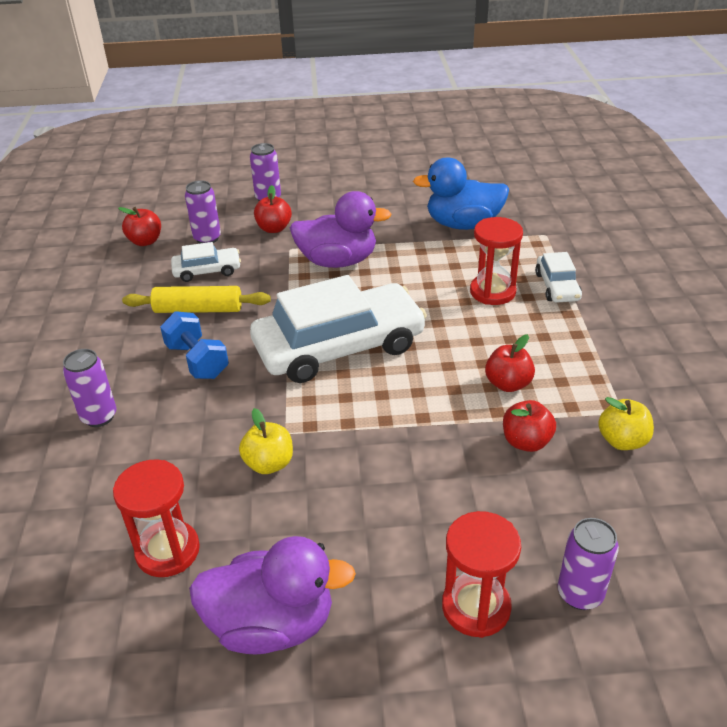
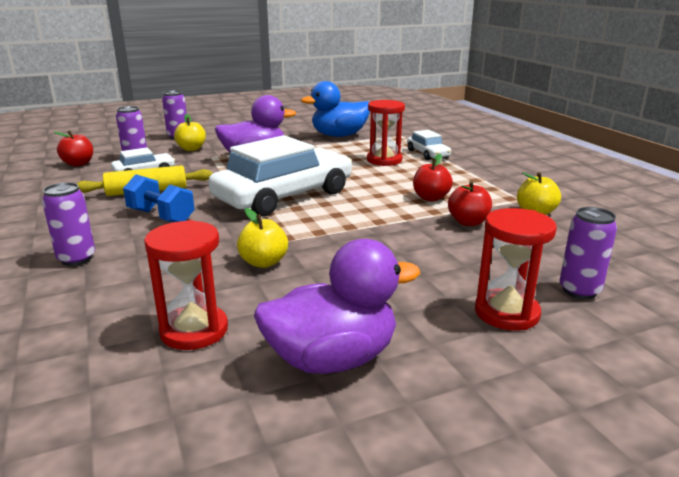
camera: 20 degrees left, 15 degrees down
red apple [254,185,292,233] -> yellow apple [174,114,206,151]

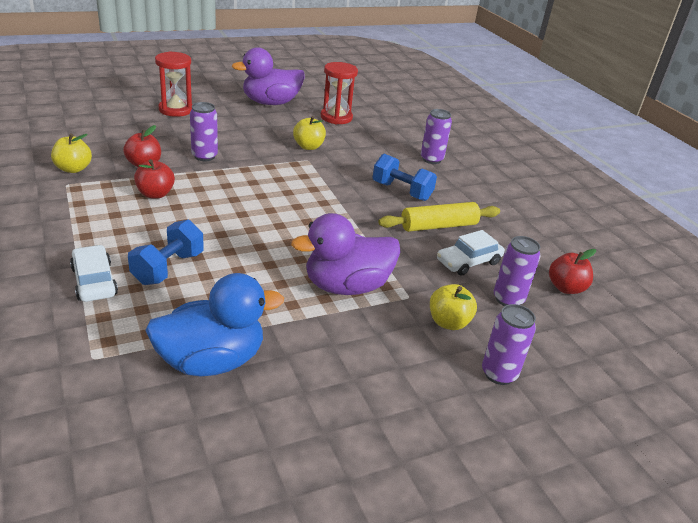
camera: 175 degrees right, 10 degrees up
white car [208,135,352,216] -> none
red hourglass [367,100,405,166] -> blue dumbbell [128,220,204,285]
purple can [559,207,617,299] -> purple can moved to [190,102,218,161]

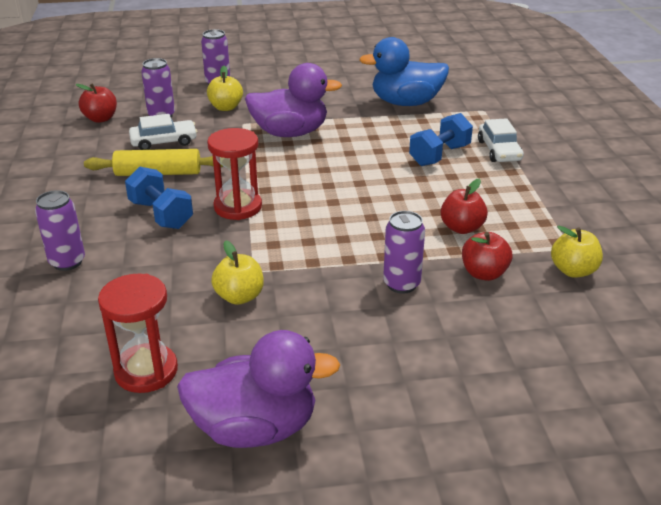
camera: 160 degrees left, 0 degrees up
red hourglass [155,51,193,117] -> red hourglass moved to [207,128,262,220]

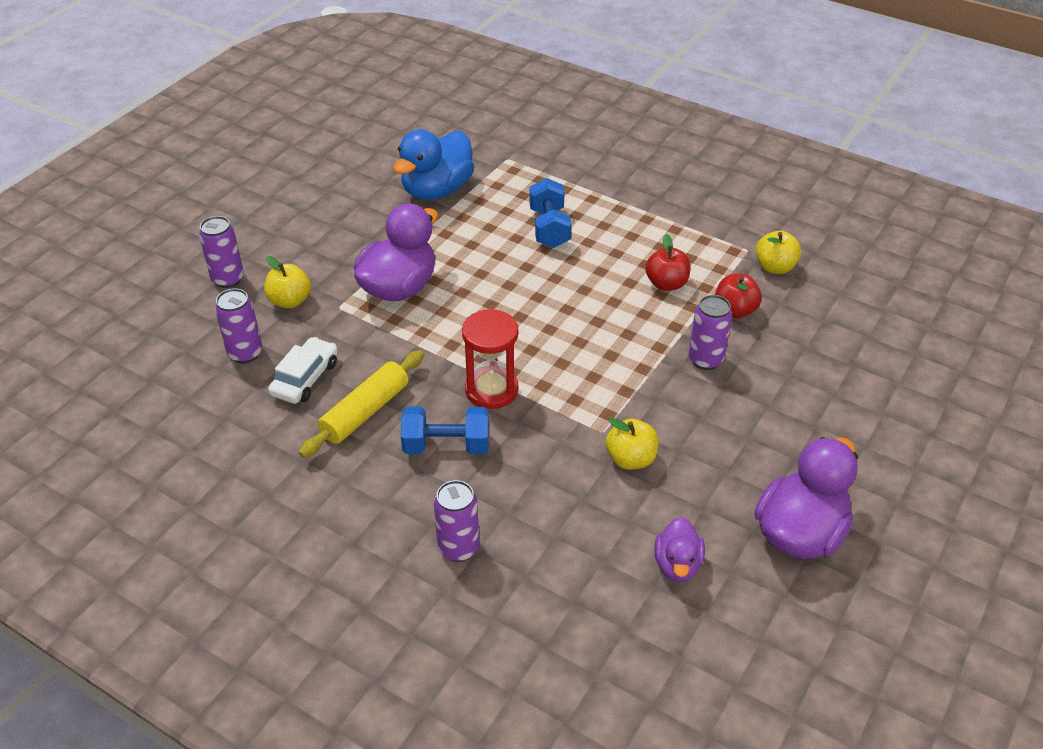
camera: 50 degrees left, 10 degrees up
red apple [75,83,117,123] -> none
red hourglass [98,274,178,393] -> purple duck [654,517,705,582]
white car [478,118,524,162] -> none

